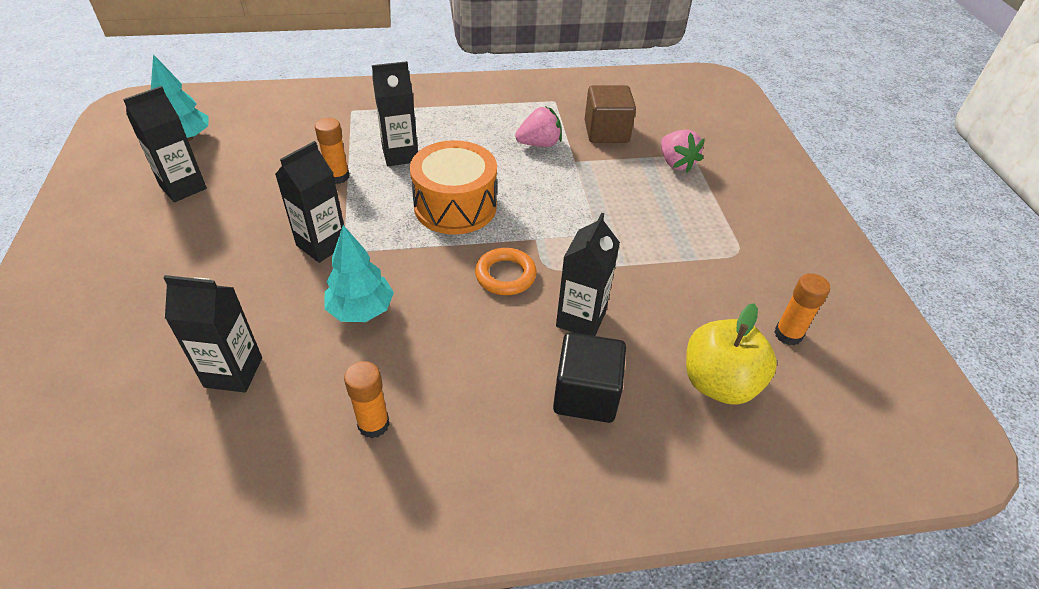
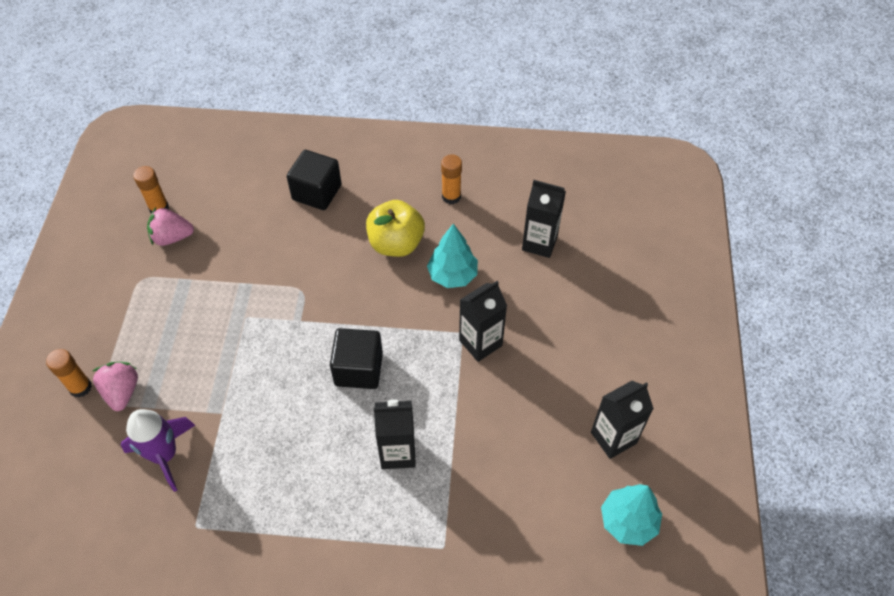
camera: 165 degrees left, 10 degrees up
orange glue stick [315,118,349,184] -> orange glue stick moved to [46,349,92,398]
orange drum [410,140,497,235] -> black cube [330,328,383,389]
orange ring [475,248,537,295] -> none
pink strawberry [515,106,562,147] -> pink strawberry moved to [147,207,194,246]
black carton [556,213,620,336] -> none
brown cube [584,85,636,143] -> purple rocket [121,409,195,492]
yellow apple [686,303,777,405] -> yellow apple moved to [366,200,425,257]

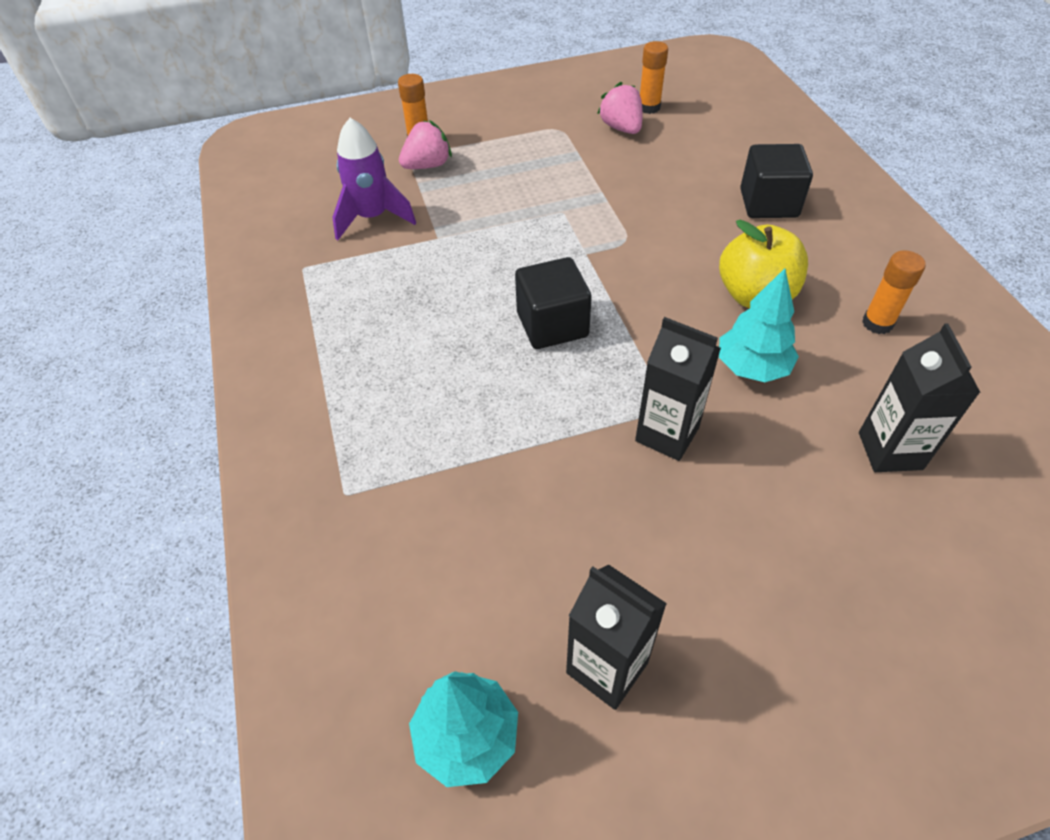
camera: 70 degrees right, 5 degrees down
black carton [374,399,416,469] -> none

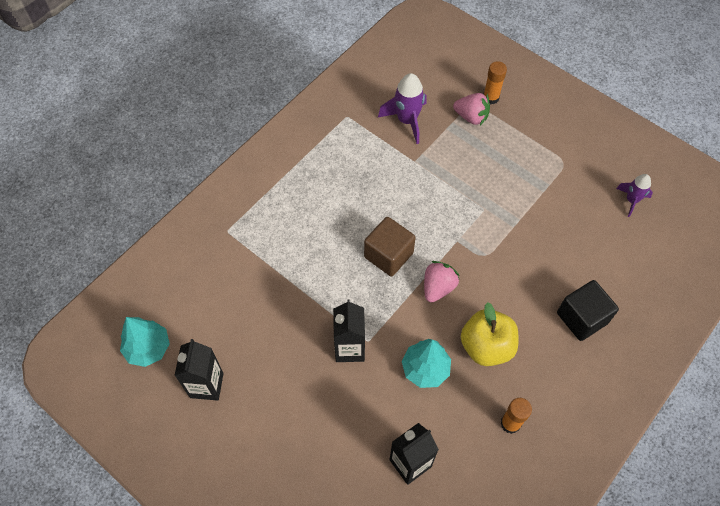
camera: 55 degrees right, 10 degrees up
black cube [515,257,592,349] -> brown cube [364,217,416,276]
pink strawberry [597,82,643,134] -> pink strawberry moved to [424,261,460,302]
orange glue stick [640,41,668,114] -> purple rocket [616,174,653,217]

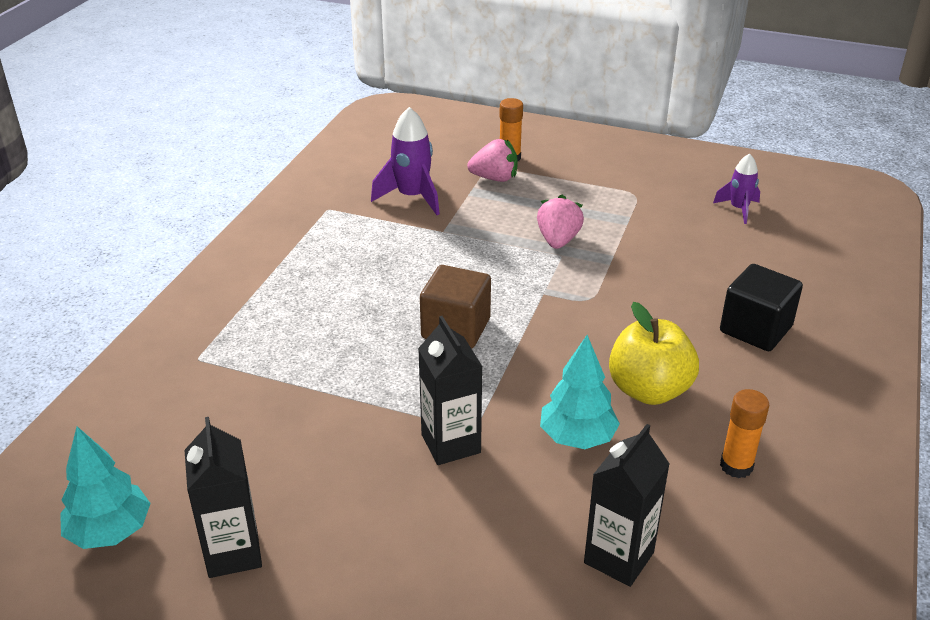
camera: 20 degrees left, 25 degrees down
pink strawberry [424,261,460,302] -> pink strawberry moved to [537,195,584,249]

